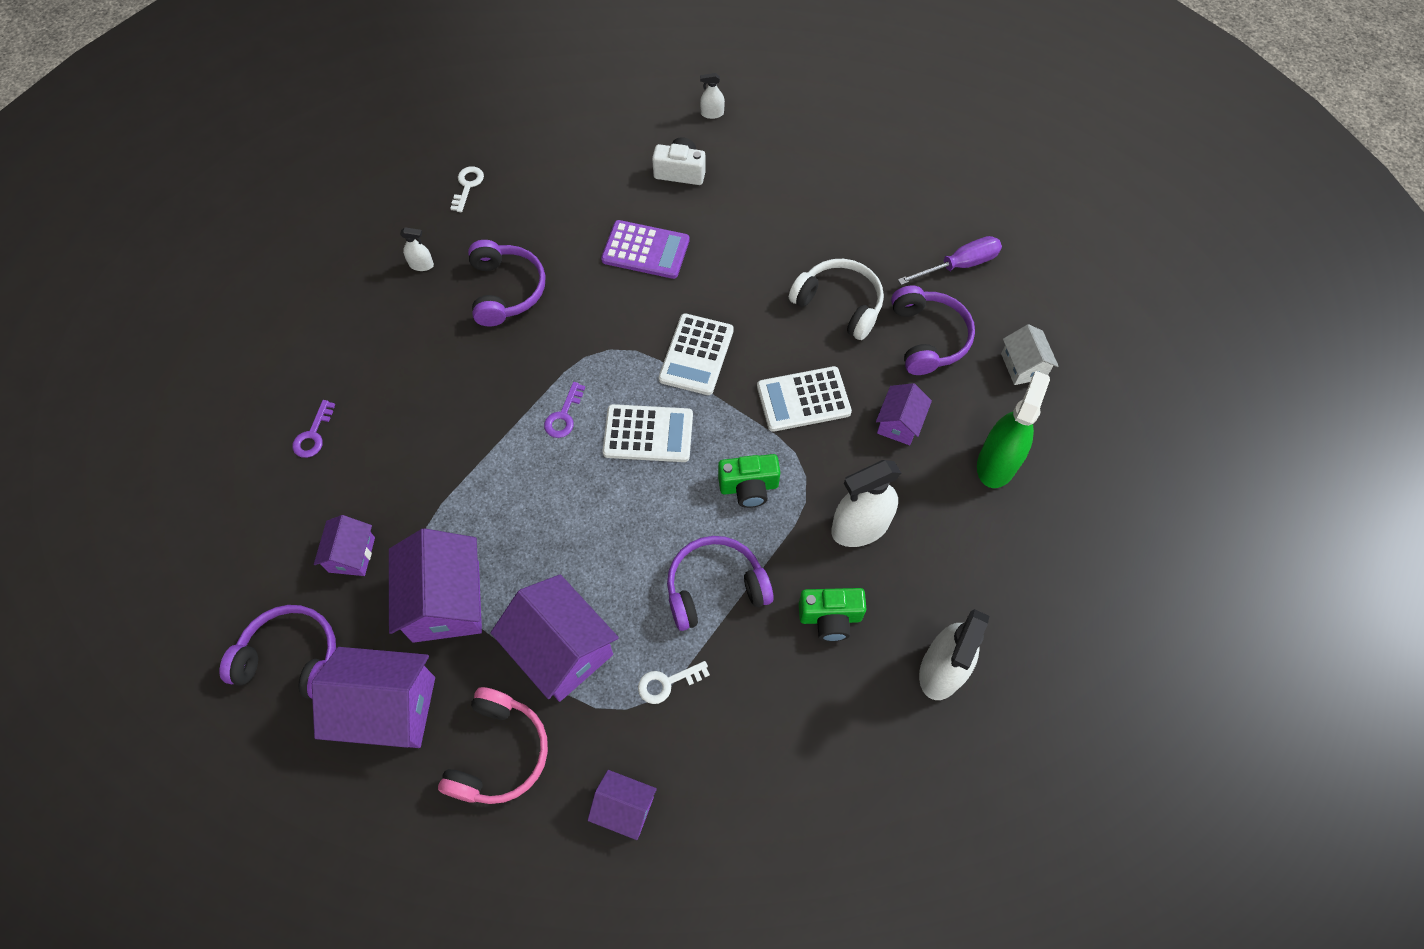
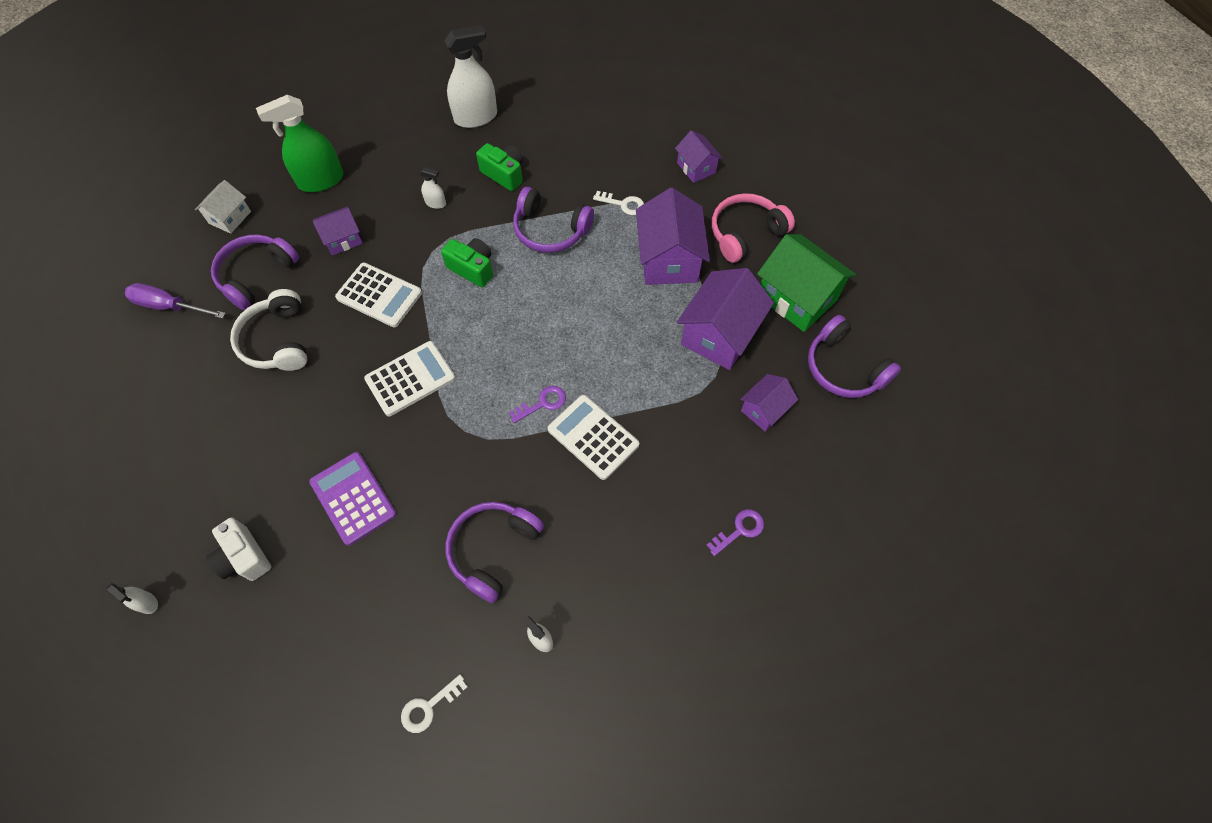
camera: 140 degrees left, 0 degrees up
purple house [312,647,435,748] -> green house [757,234,856,332]
white calculator [602,404,693,462] -> white calculator moved to [548,395,639,480]
white spray bottle [831,460,901,547] -> white spray bottle [420,167,446,209], size x0.46

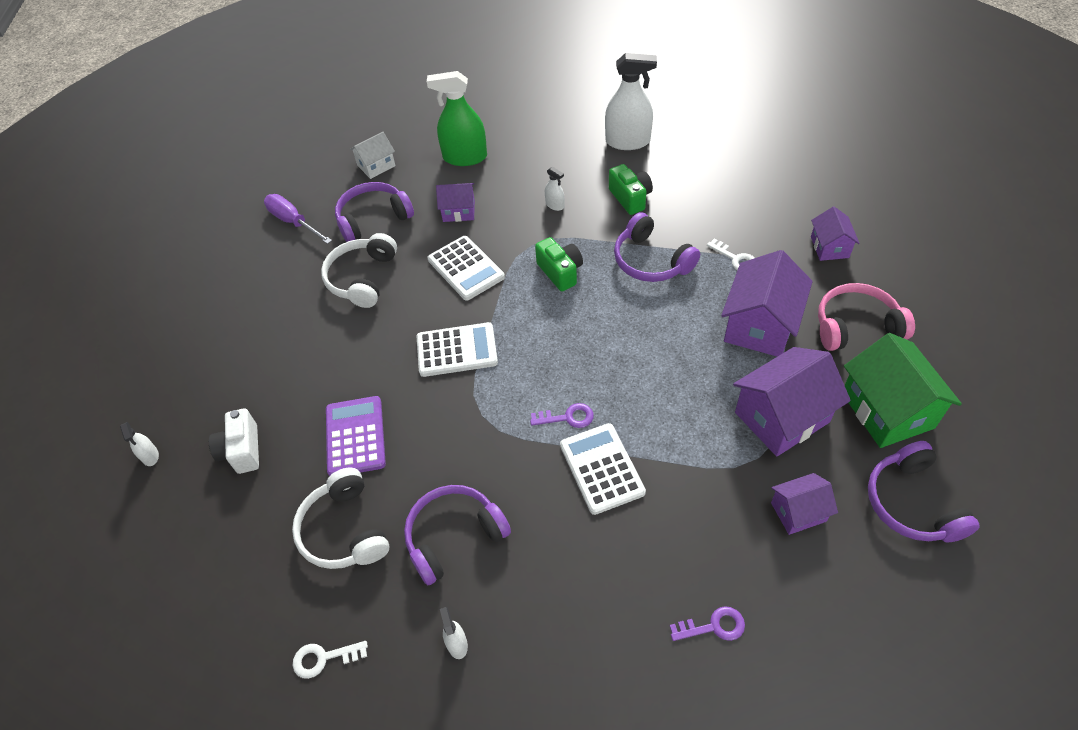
camera: 30 degrees right, 10 degrees down
none -> white headphones [292,468,389,569]

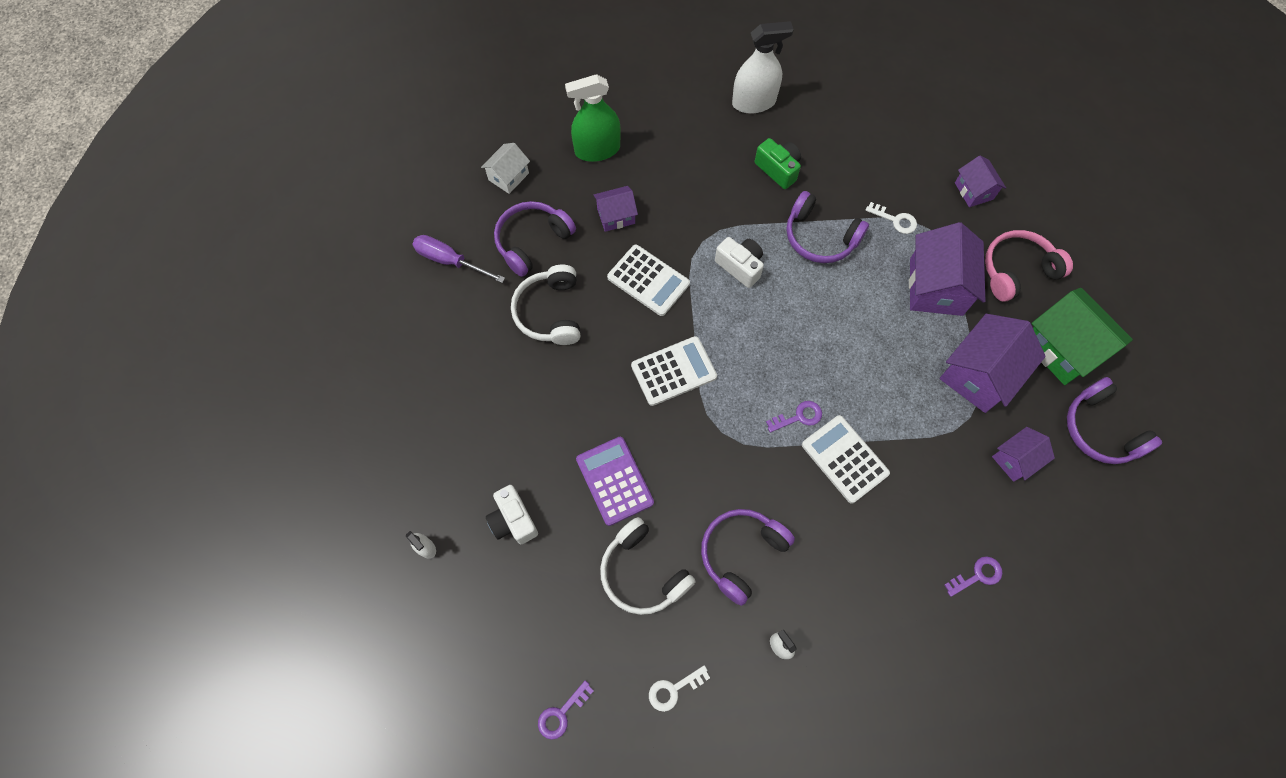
camera: 20 degrees left, 15 degrees up
green camera [535,237,583,292] -> white camera [715,237,764,288]
white spray bottle [545,167,565,211] -> none
none -> purple key [538,680,594,740]

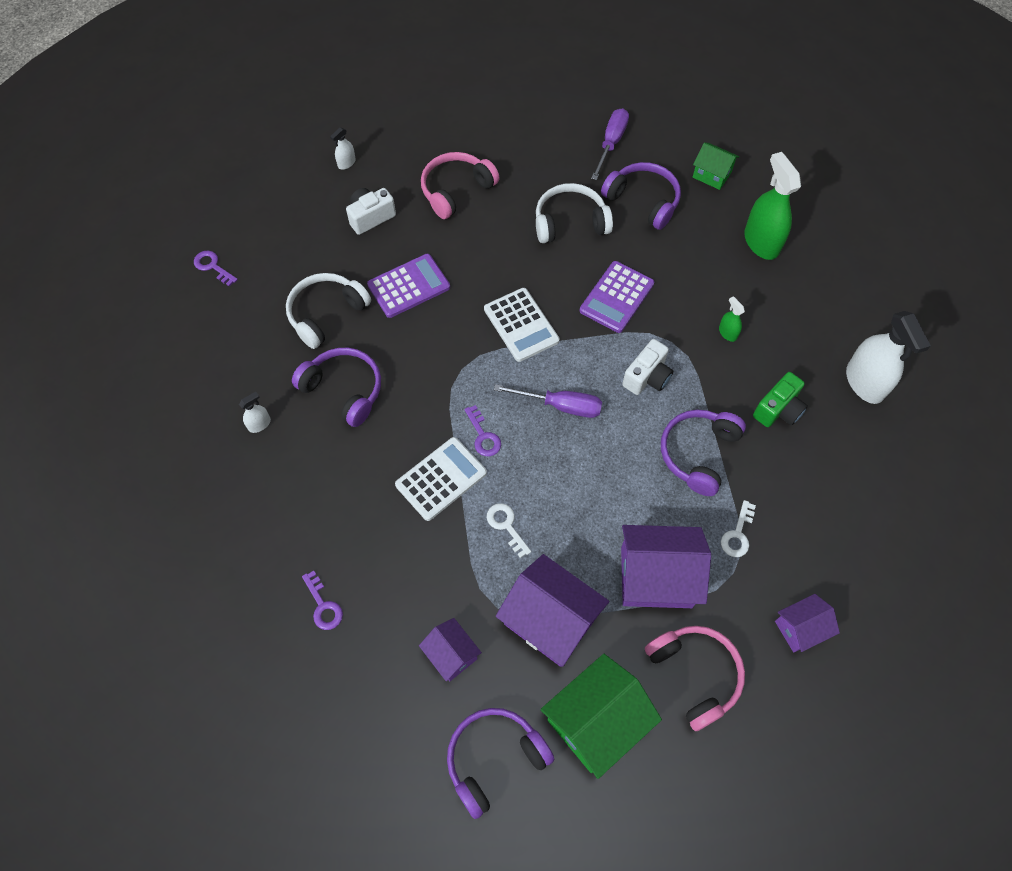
camera: 85 degrees right, 5 degrees down
white house [481,143,530,194] -> green house [693,143,739,190]
purple house [593,186,638,232] -> none
white calculator [607,245,690,316] -> purple calculator [580,261,654,333]
white key [649,665,710,712] -> white key moved to [487,503,531,558]
none -> pink headphones [421,152,500,219]
none -> purple screwdriver [494,384,602,418]
none -> green spray bottle [719,296,745,342]

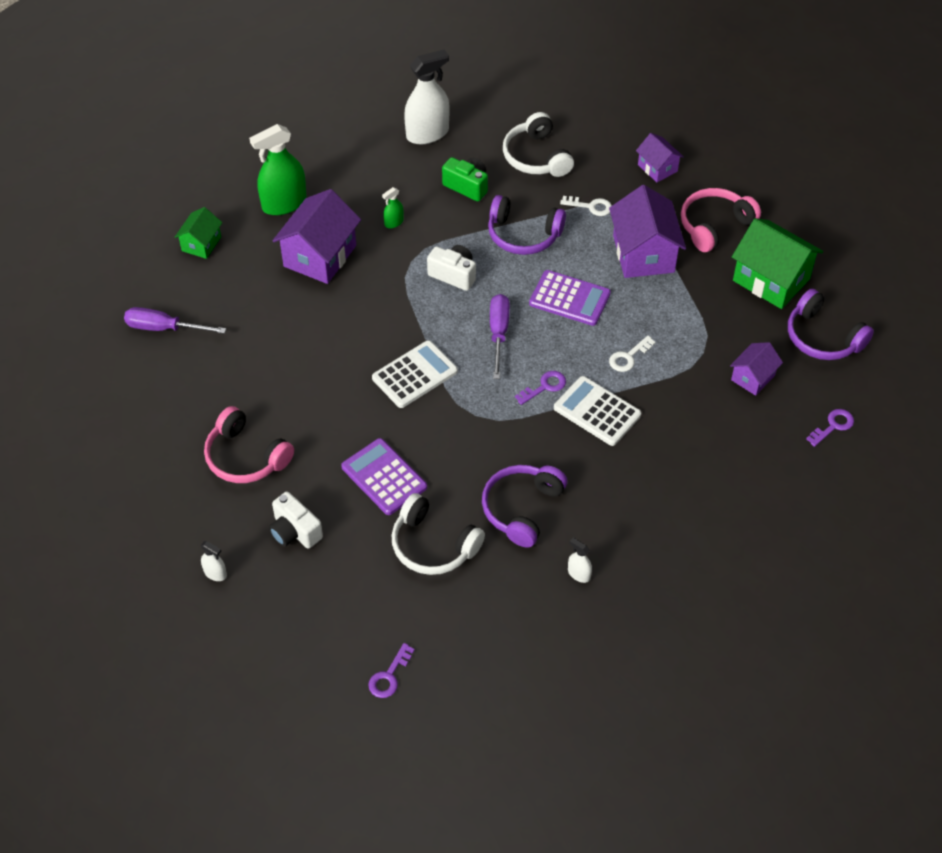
camera: 100 degrees left, 10 degrees down
purple key [302,571,343,630] -> purple key moved to [806,409,854,447]
purple house [496,554,609,667] -> purple house moved to [272,189,361,284]
white headphones [536,183,613,243] -> white headphones moved to [503,112,574,177]
purple calculator [580,261,654,333] -> purple calculator moved to [529,270,611,326]
purple headphones [601,162,681,230] -> none

